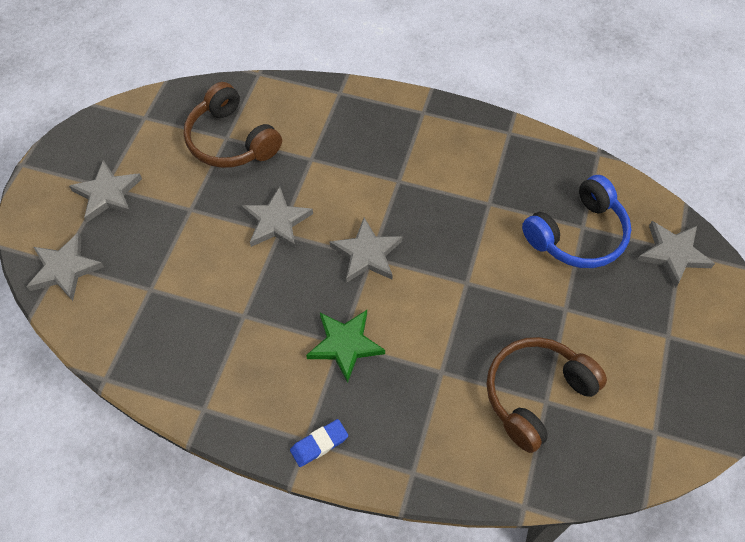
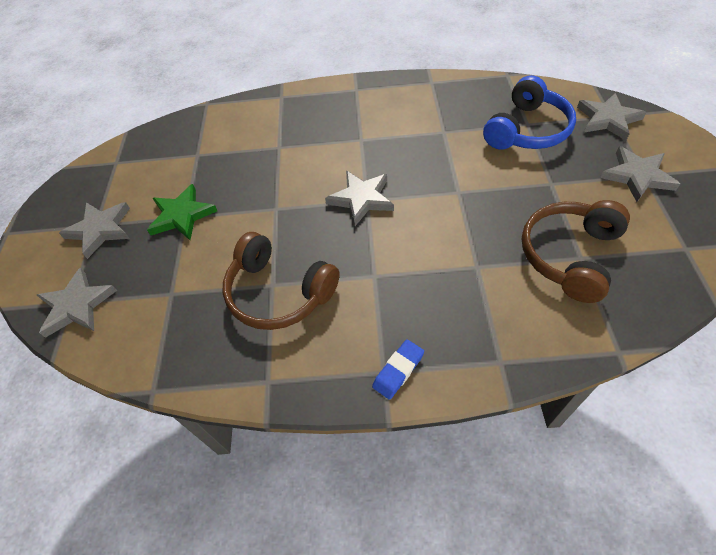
camera: 15 degrees left, 5 degrees down
brown headphones [184,82,282,168] -> brown headphones moved to [223,232,340,330]
grey star [242,187,313,248] -> grey star moved to [600,146,680,202]
green star [306,310,385,383] -> green star moved to [147,184,217,240]

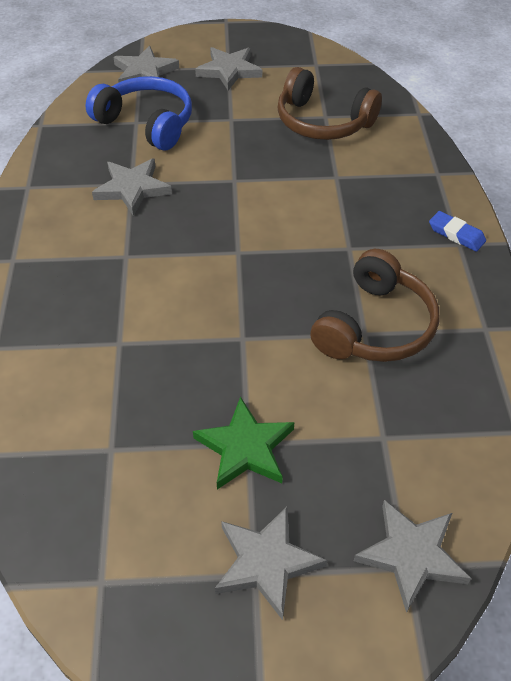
camera: 95 degrees left, 5 degrees down
grey star [325,171,394,226] -> grey star moved to [92,159,172,216]

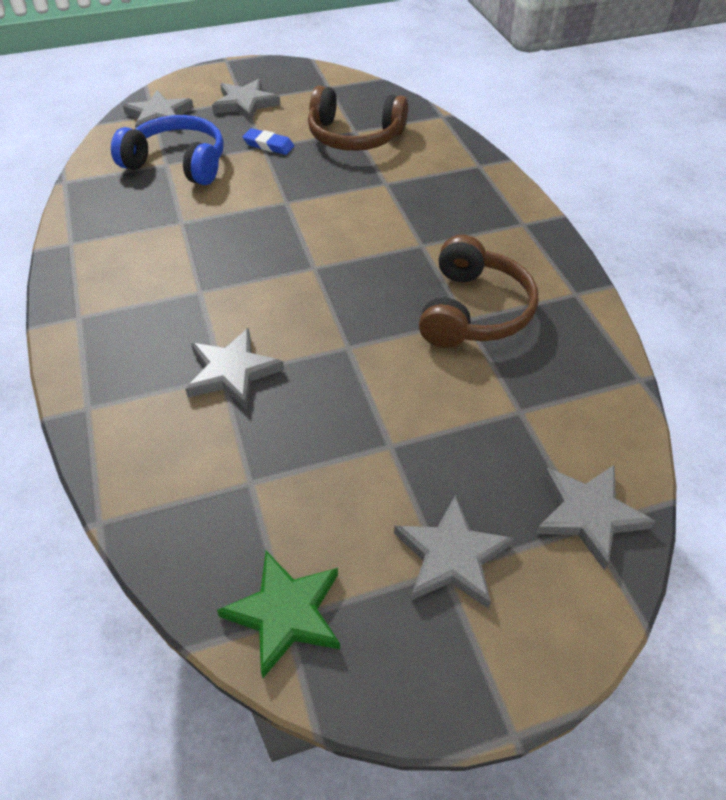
camera: 15 degrees left, 0 degrees up
grey star [92,159,172,216] -> grey star moved to [185,328,284,410]
green star [193,397,294,489] -> green star moved to [217,551,340,678]
blue eraser [429,211,486,252] -> blue eraser moved to [243,128,294,155]

